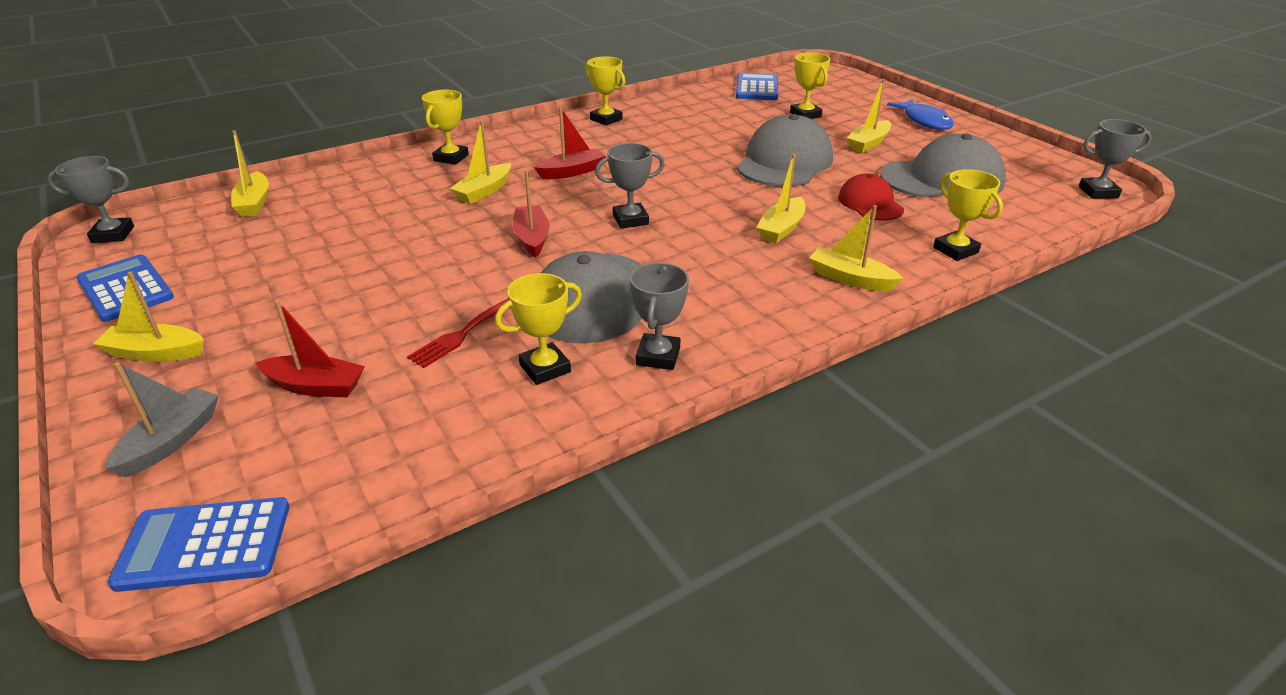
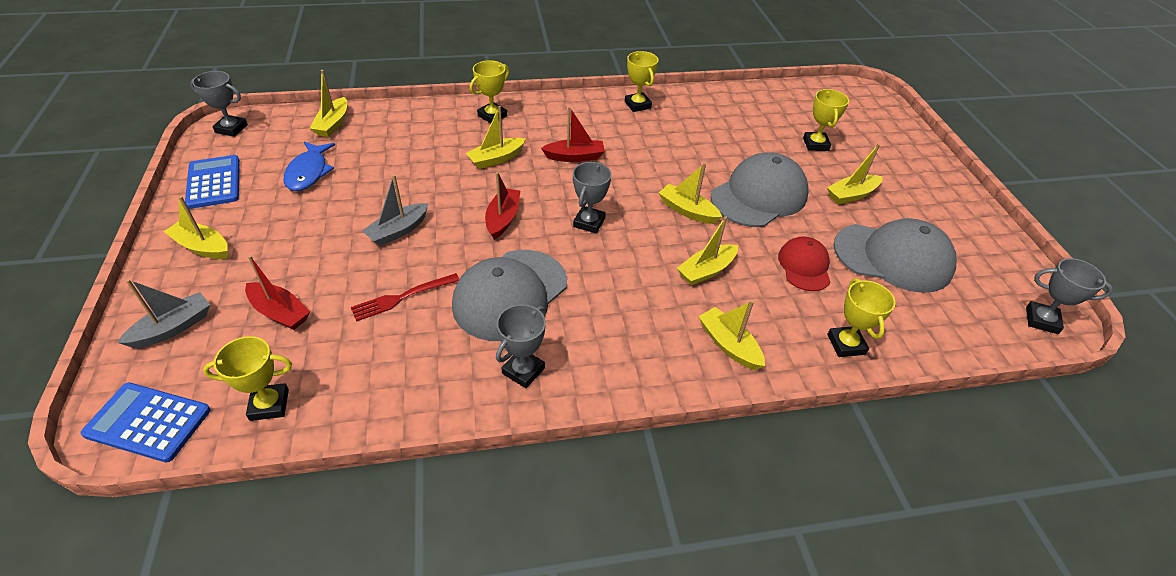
camera: 20 degrees right, 10 degrees up
yellow trophy [495,273,582,385] -> yellow trophy moved to [203,336,292,421]
grey trophy [595,143,665,228] -> grey trophy turned 75 degrees counterclockwise [573,162,611,234]
blue calculator [736,73,778,100] -> none
blue fish [887,99,954,130] -> blue fish moved to [283,142,335,191]
none -> grey boat [362,175,429,246]
none -> yellow boat [659,163,722,224]

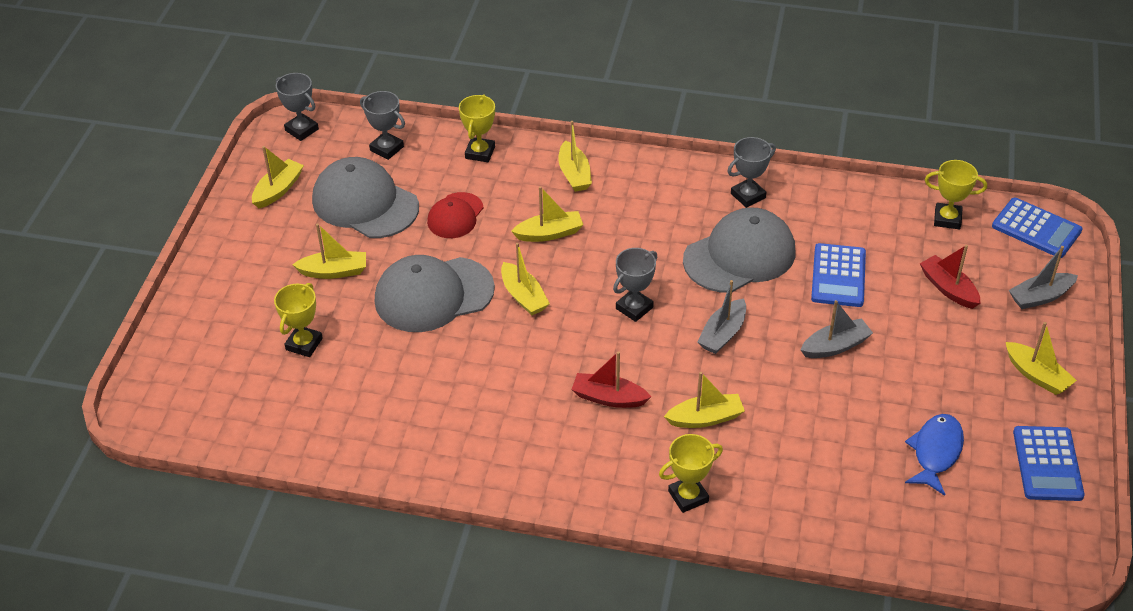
camera: 155 degrees left, 0 degrees up
grey trophy [190,71,248,137] -> grey trophy moved to [360,91,405,160]
yellow boat [309,70,347,137] -> yellow boat moved to [252,146,304,208]
red fork [351,273,459,322] -> blue calculator [811,243,866,307]
red boat [485,172,520,240] -> grey boat [697,280,746,354]
yellow trophy [625,51,658,112] -> none

